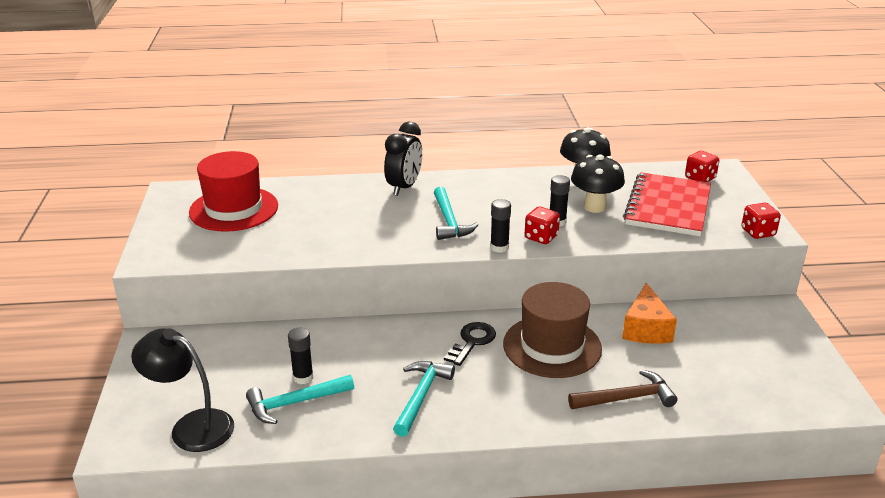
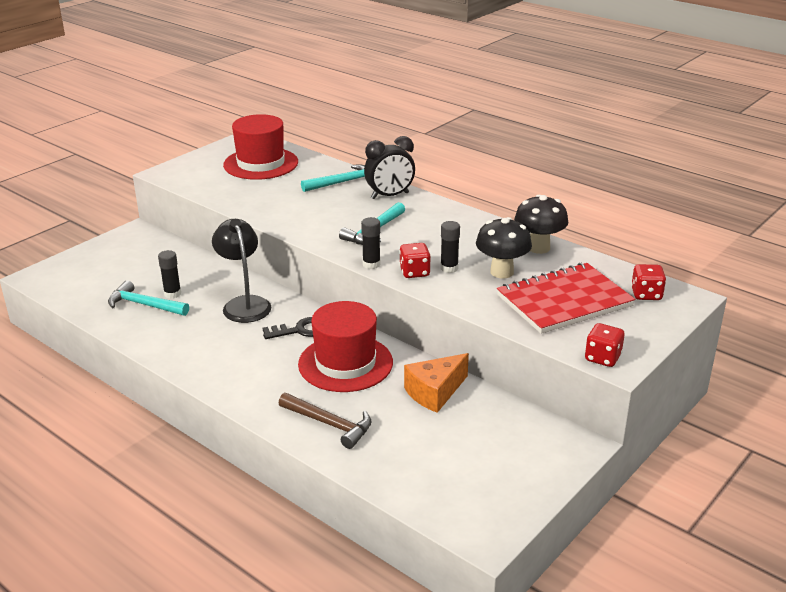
camera: 45 degrees right, 0 degrees up
black lamp [131,329,234,452] -> black lamp moved to [212,219,271,323]
turquoise hammer [393,361,455,437] -> turquoise hammer moved to [301,165,365,192]
brown hat [503,282,602,378] -> red hat [298,301,393,392]

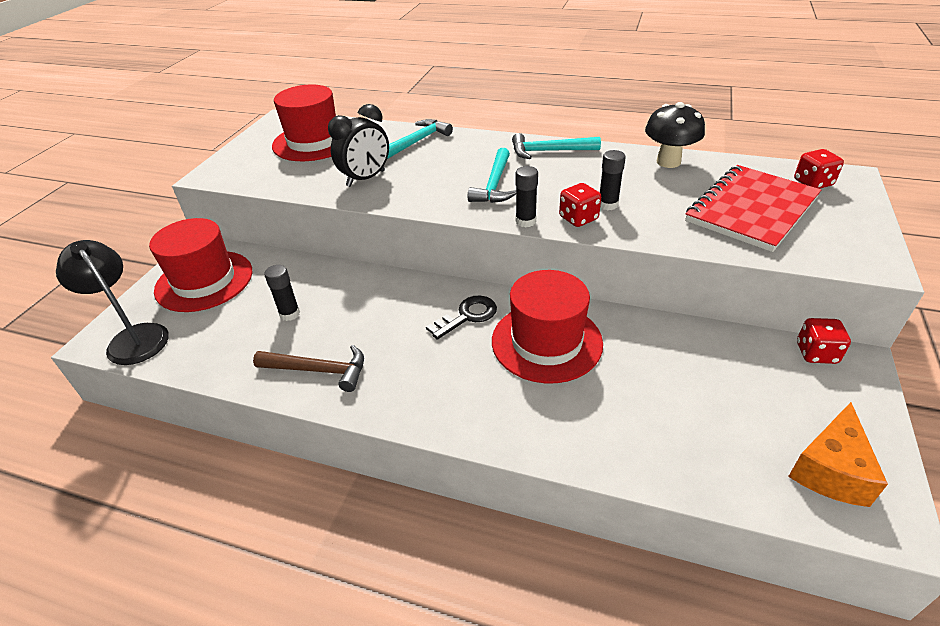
camera: 20 degrees left, 10 degrees up
turquoise hammer [108,280,189,316] -> turquoise hammer moved to [512,133,601,159]
black lamp [212,219,271,323] -> black lamp moved to [56,240,169,365]
brown hammer [278,393,372,449] -> brown hammer moved to [253,345,364,392]
black clock [364,136,415,199] -> black clock moved to [328,104,389,187]
orange cheese [404,353,469,413] -> orange cheese moved to [788,402,888,507]
black mushroom [476,217,532,278] -> none
red dice [585,323,624,367] -> red dice moved to [797,318,851,364]
none -> red hat [149,218,253,312]

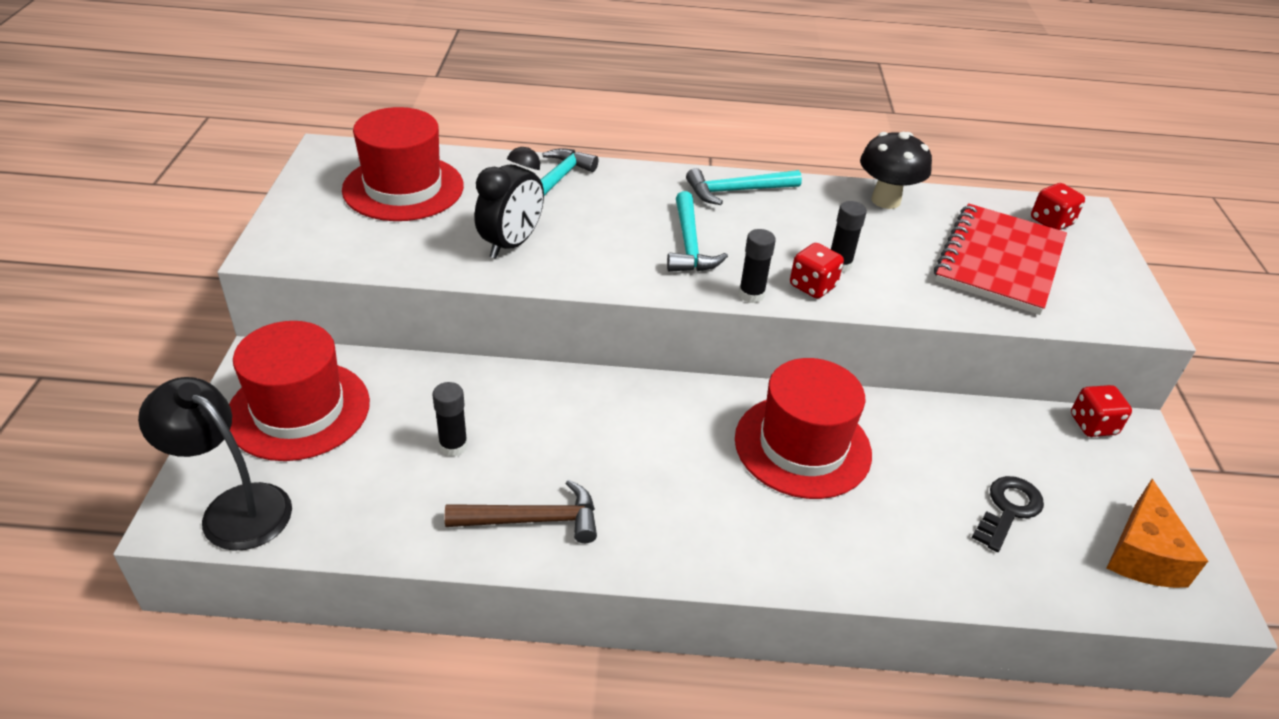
camera: 20 degrees left, 0 degrees up
black key [426,295,497,340] -> black key moved to [972,476,1044,552]

